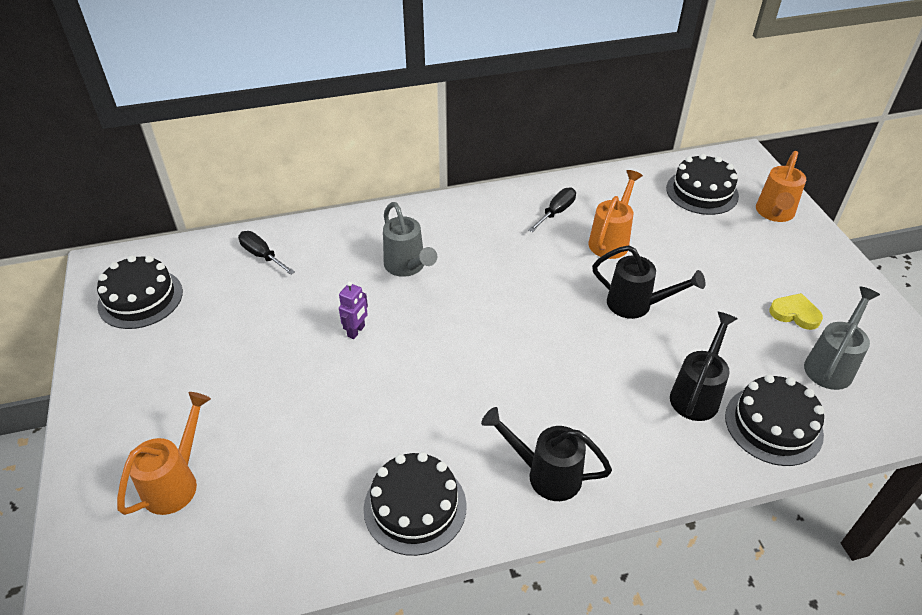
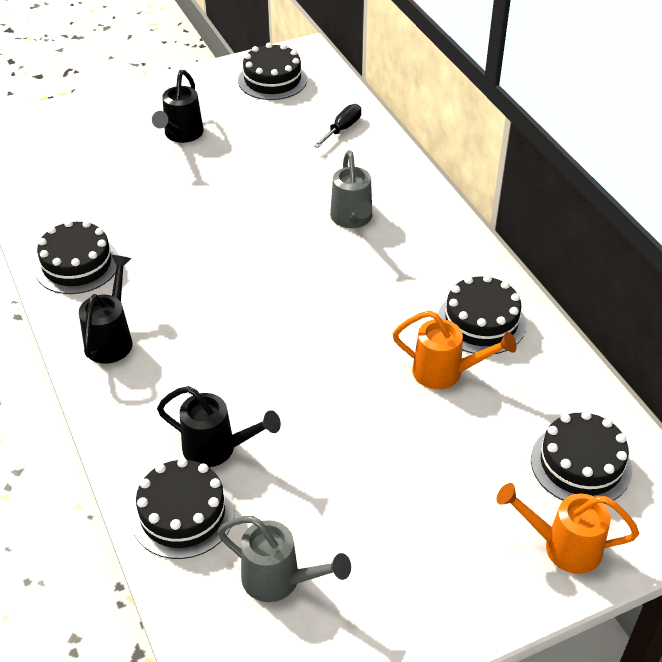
camera: 80 degrees right, 0 degrees up
orange watering can [117,392,211,515] -> none
purple robot [339,281,368,339] -> none
grey watering can [383,202,437,277] -> grey watering can turned 60 degrees counterclockwise [330,150,372,228]
black screwdriver [528,188,576,232] -> black cake [438,275,526,354]
black watering can [592,245,705,319] -> black watering can moved to [152,70,204,143]
yellow heart [770,293,823,330] -> none

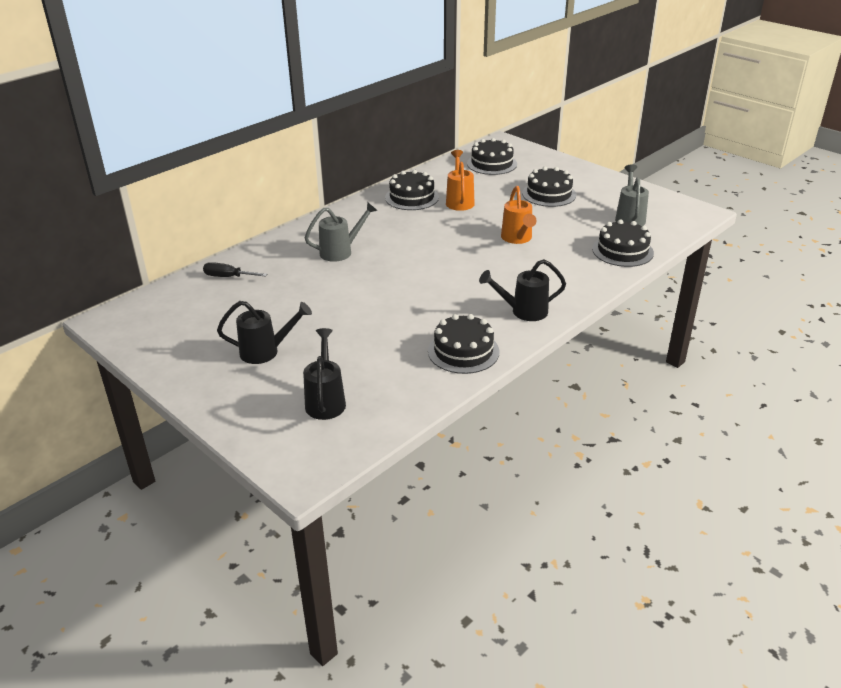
camera: 110 degrees left, 10 degrees down
black watering can [157,386,281,467] -> black watering can moved to [303,328,346,420]
black cake [238,43,307,100] -> black cake moved to [522,167,576,207]
orange watering can [497,483,639,574] -> orange watering can moved to [501,186,536,244]

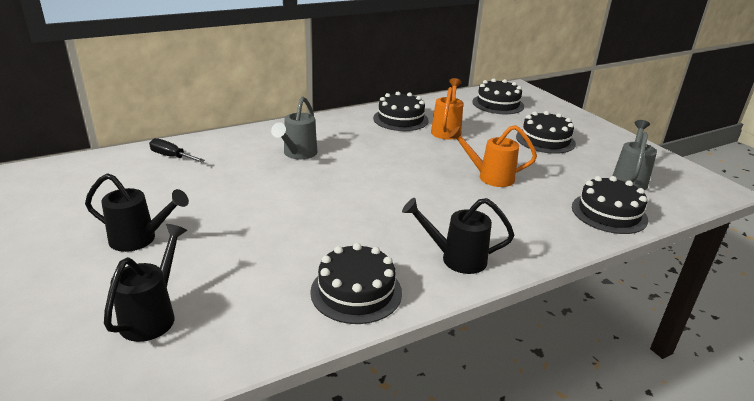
camera: 15 degrees right, 5 degrees down
grey watering can [305,202,378,262] -> grey watering can turned 120 degrees clockwise [271,96,317,159]
orange watering can [501,186,536,244] -> orange watering can turned 90 degrees clockwise [448,125,537,187]

